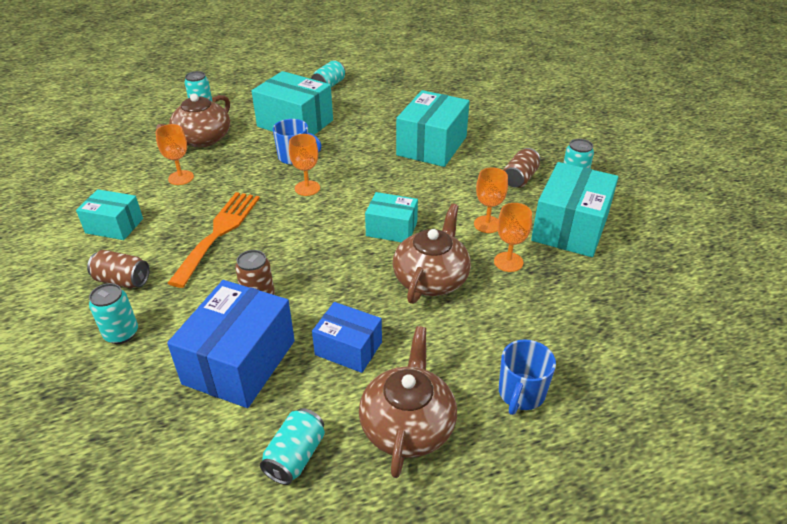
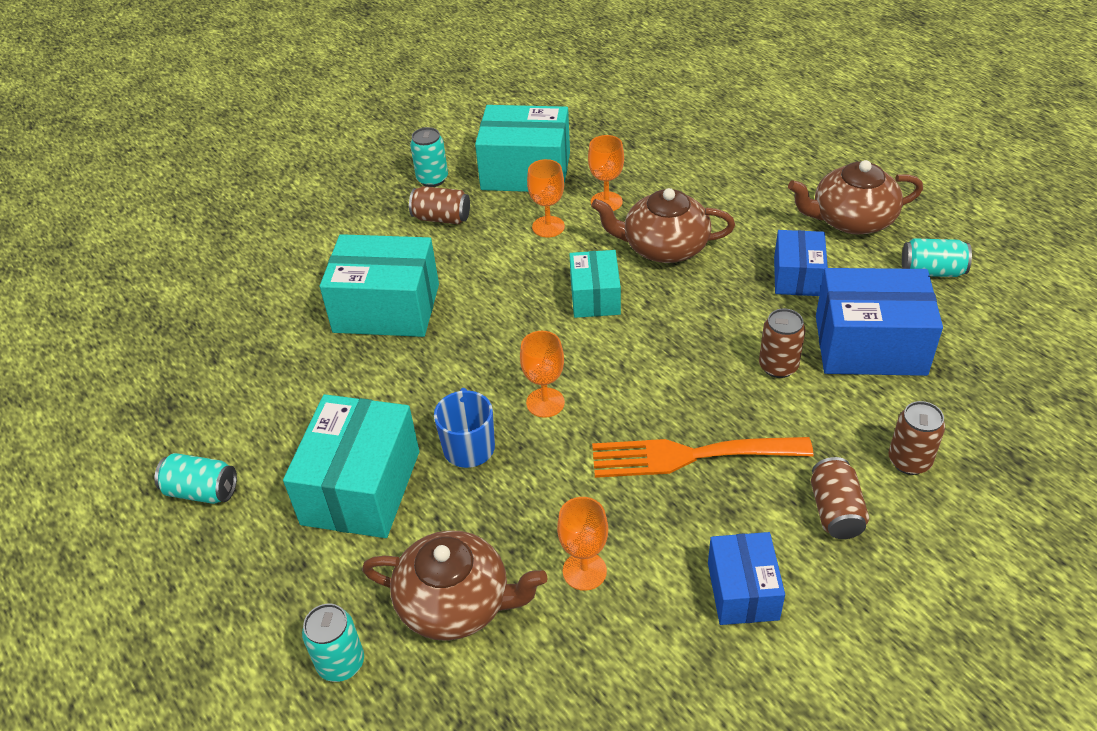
camera: 105 degrees left, 5 degrees up
turquoise box [76,189,143,240] -> blue box [708,532,785,625]
turquoise can [89,283,138,344] -> brown can [888,401,945,475]
blue mug [499,339,556,415] -> none

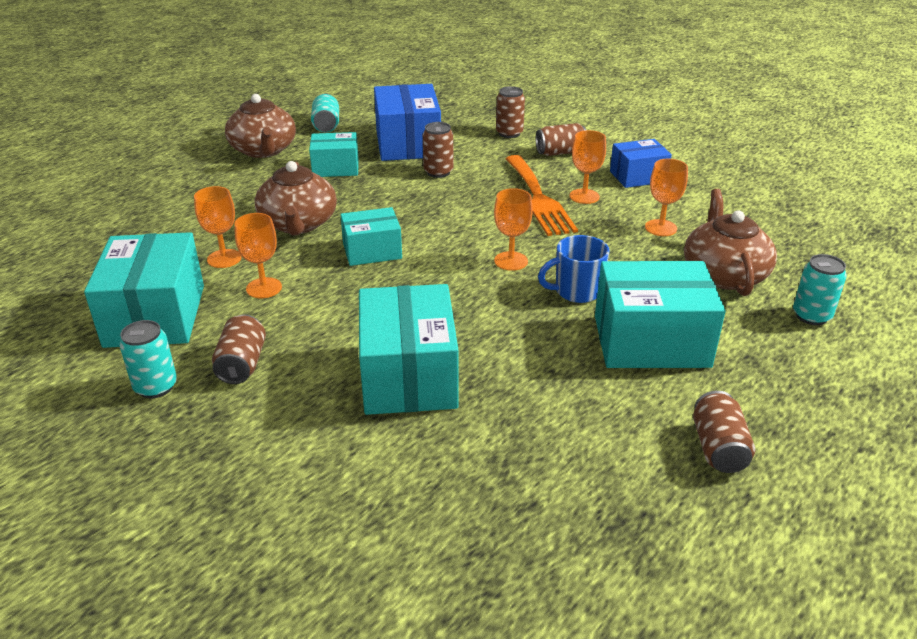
camera: 105 degrees left, 10 degrees down
turquoise can [154,453,237,504] -> brown can [693,391,755,473]
blue box [774,230,828,296] -> turquoise box [309,132,359,177]
none -> orange goblet [570,130,606,204]

